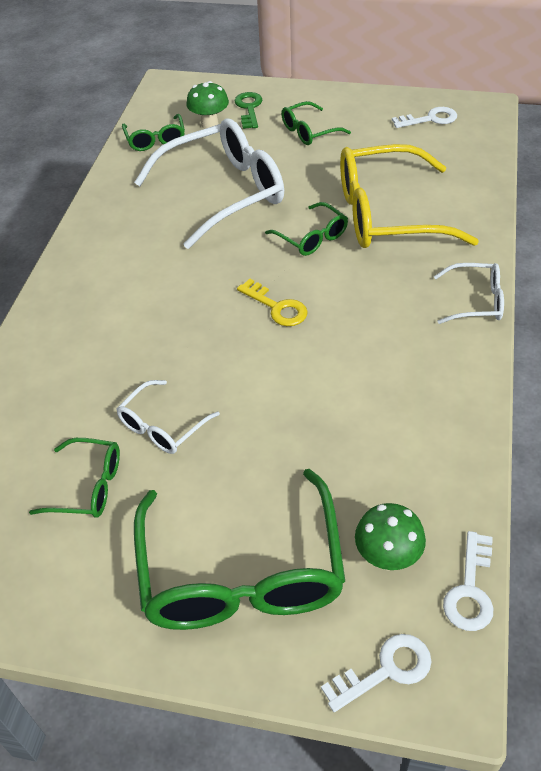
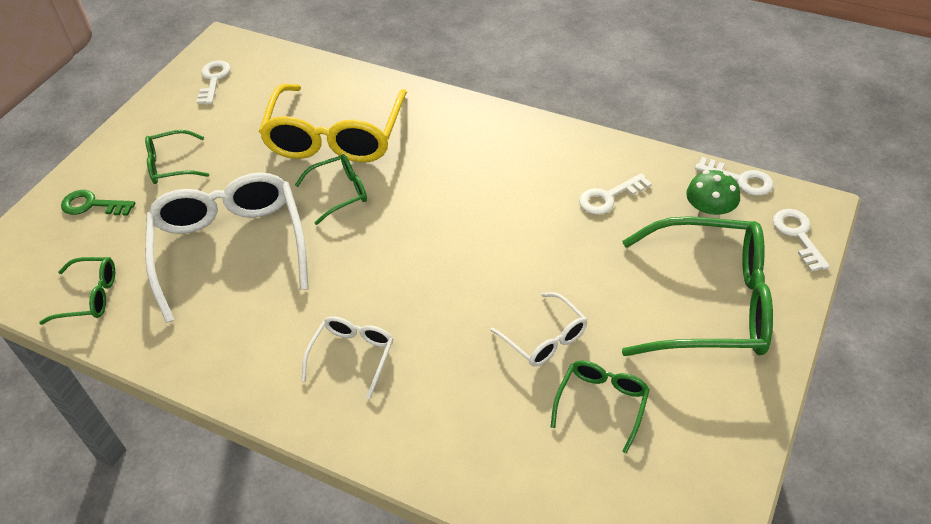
camera: 75 degrees left, 0 degrees up
green mushroom [186,81,229,129] -> none
yellow key [237,279,308,326] -> none
green glasses [281,101,351,145] -> green glasses turned 90 degrees clockwise [145,130,209,184]
white glasses [434,263,504,324] -> white glasses moved to [302,316,393,399]
none -> white key [579,173,652,214]

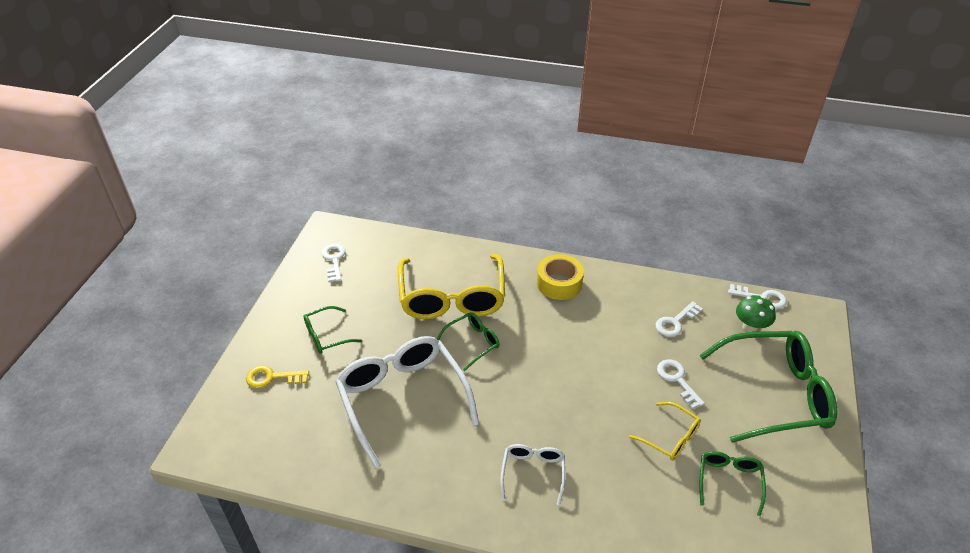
camera: 15 degrees left, 5 degrees down
green glasses [39,257,115,325] -> none
green key [61,190,135,216] -> yellow key [246,366,309,388]
white glasses [490,292,588,366] -> yellow glasses [629,402,701,461]
white key [773,209,830,272] -> white key moved to [657,359,705,409]
none -> yellow tape [537,254,584,300]

